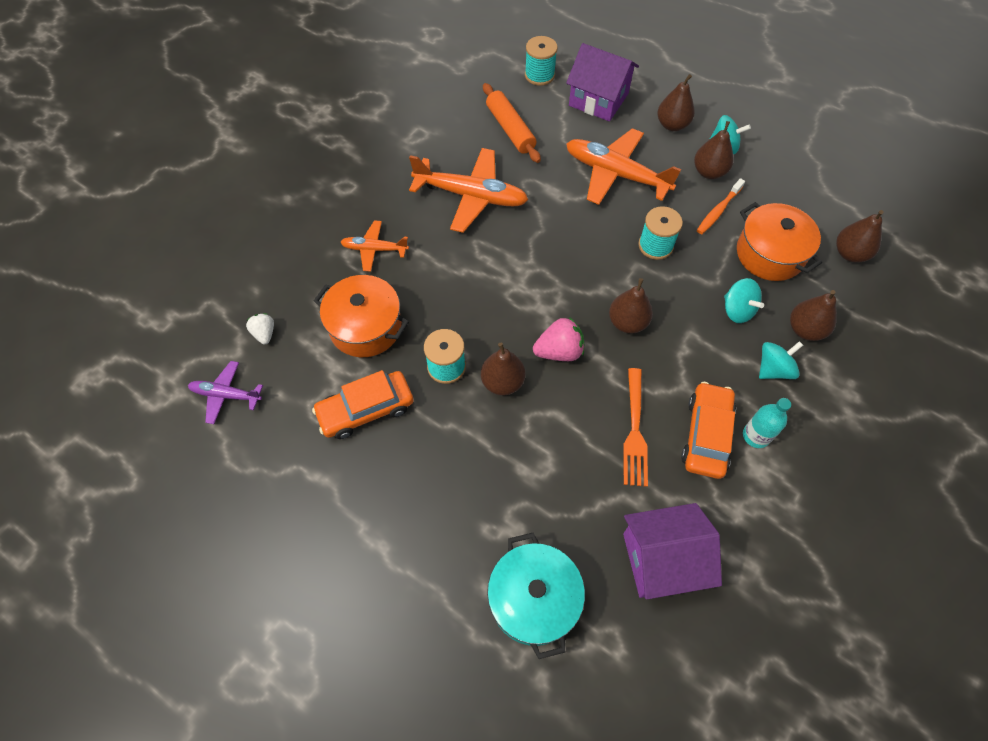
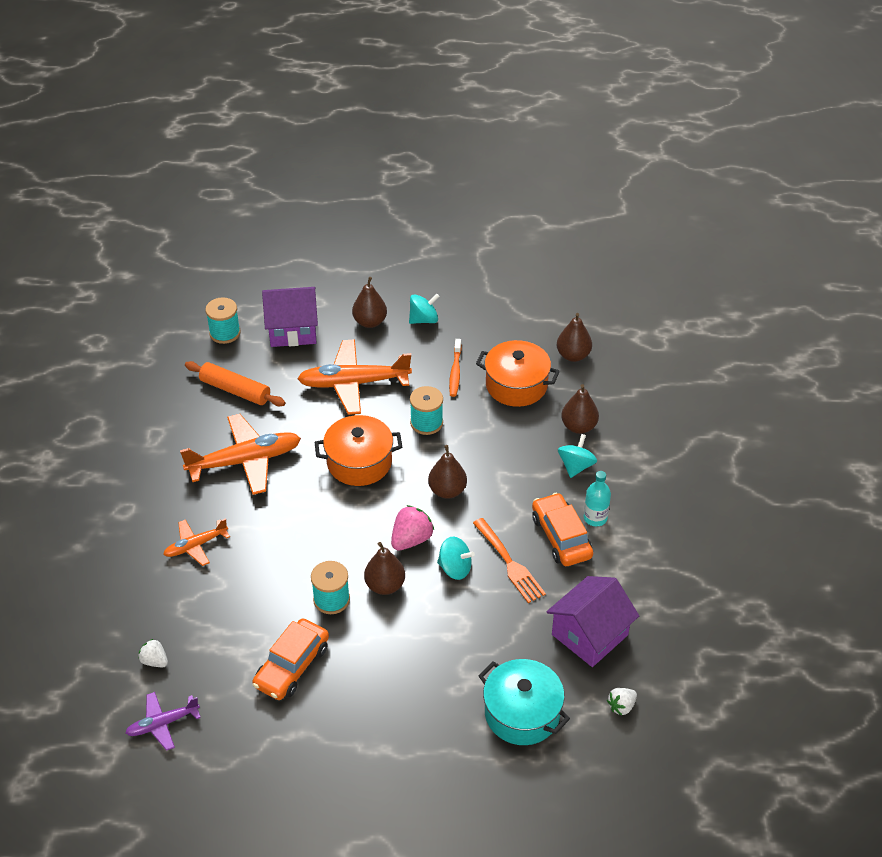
camera: 35 degrees left, 15 degrees down
orange pot [314,275,409,357] -> orange pot moved to [315,415,402,486]
brown pear [694,121,734,179] -> none
turquoise spinning top [724,278,764,323] -> turquoise spinning top moved to [437,536,475,580]
none -> white strawberry [607,688,637,715]

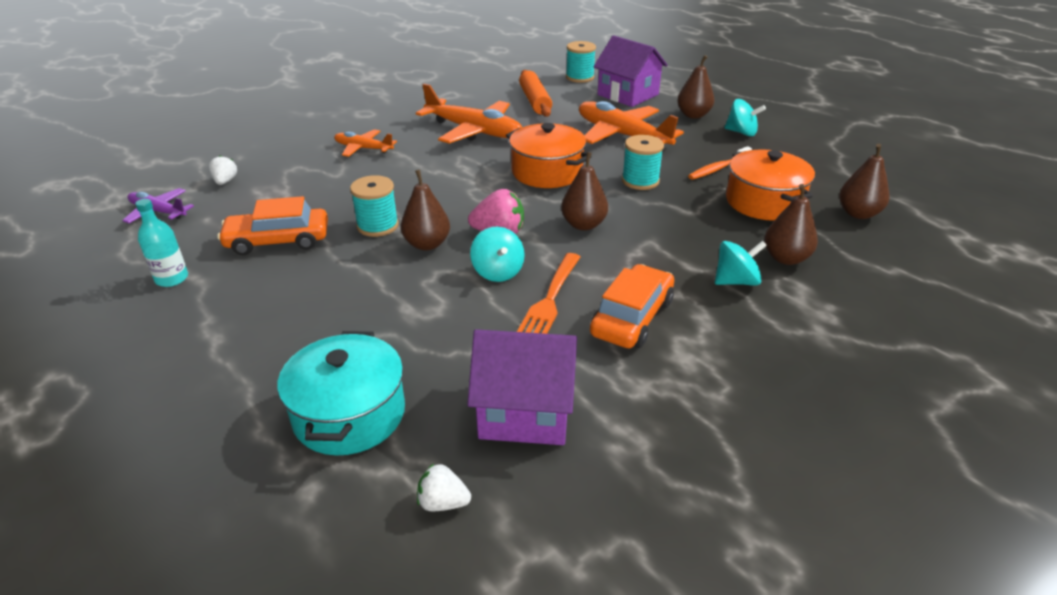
camera: 50 degrees right, 10 degrees down
turquoise bottle [584,471,611,526] -> turquoise bottle moved to [135,199,188,287]

